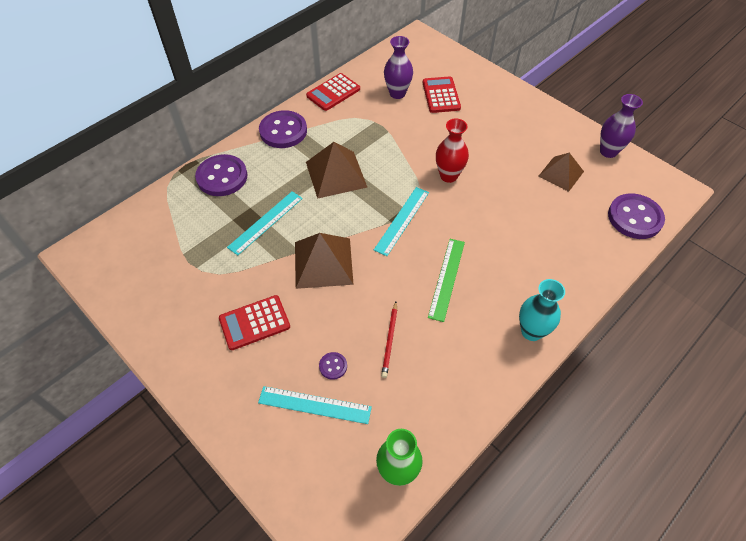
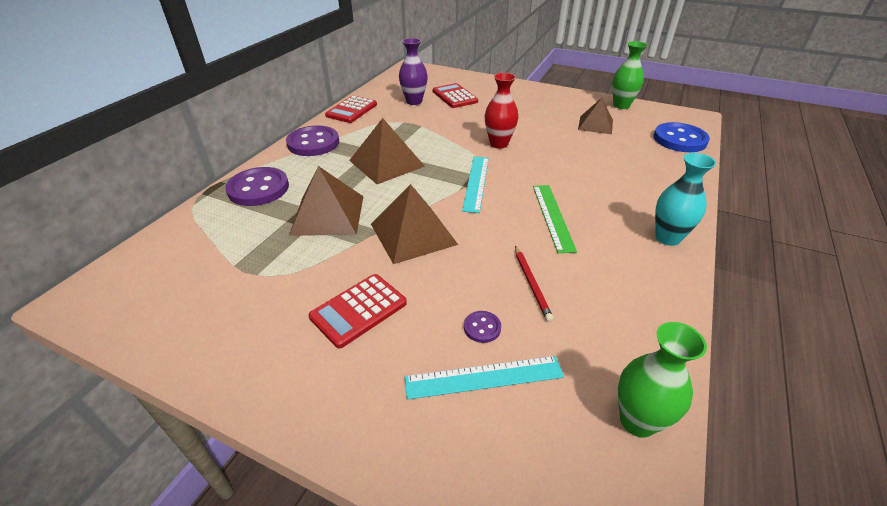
camera: 20 degrees left, 15 degrees down
turquoise ruler [227,191,303,256] -> brown pyramid [289,166,364,236]
purple vase [600,94,643,158] -> green vase [612,41,648,109]
purple button [608,193,665,239] -> blue button [653,122,710,152]

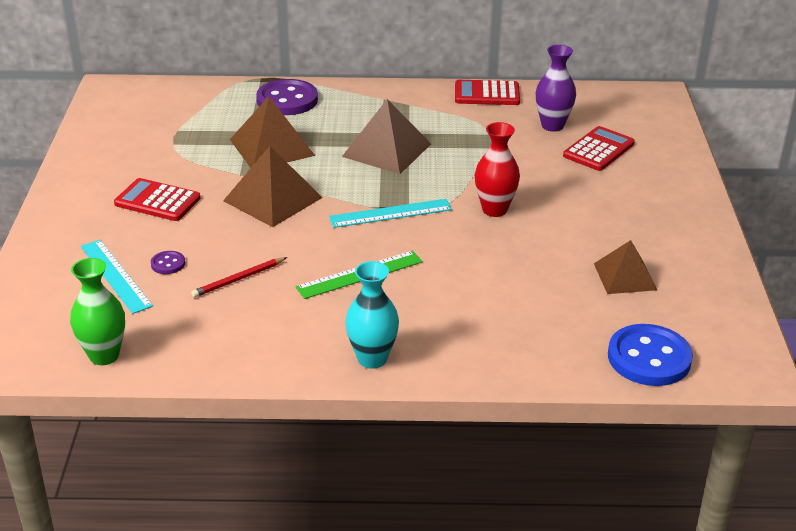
camera: 65 degrees right, 5 degrees down
purple button [286,125,339,156] -> none
green vase [612,41,648,109] -> none

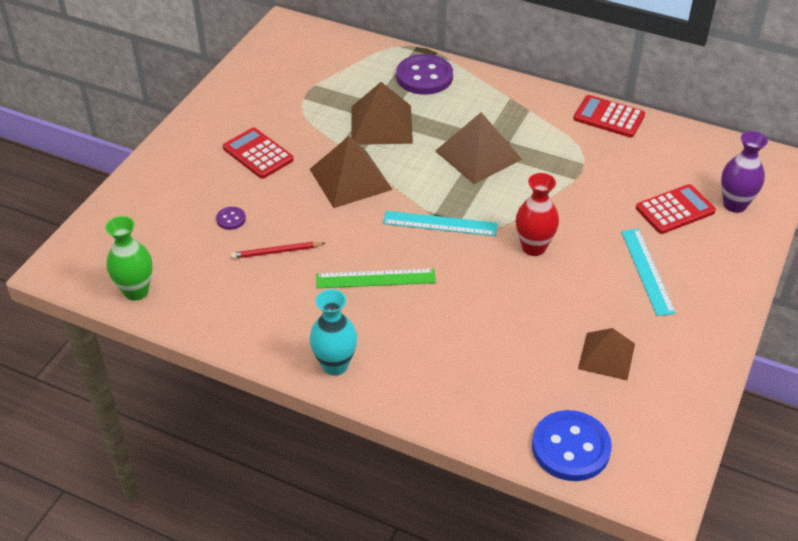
camera: 25 degrees right, 10 degrees up
turquoise ruler [81,240,153,314] -> turquoise ruler moved to [621,229,676,316]
purple vase [536,45,576,132] -> purple vase moved to [721,131,768,213]

